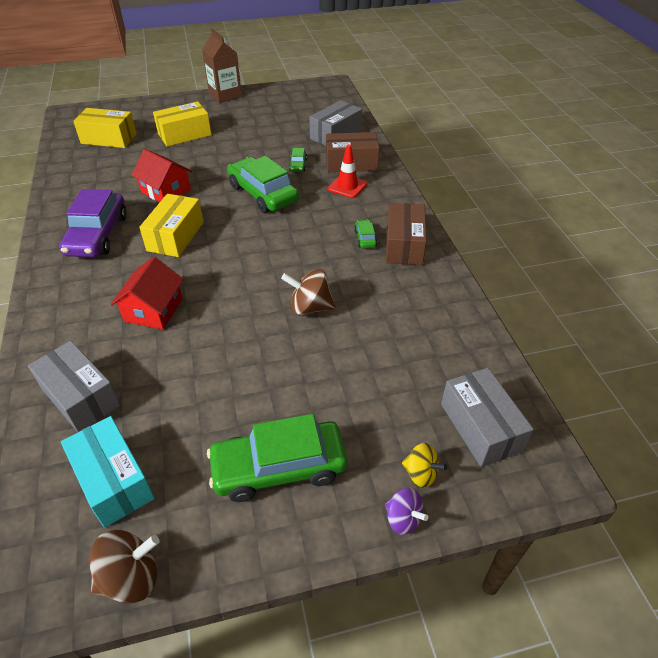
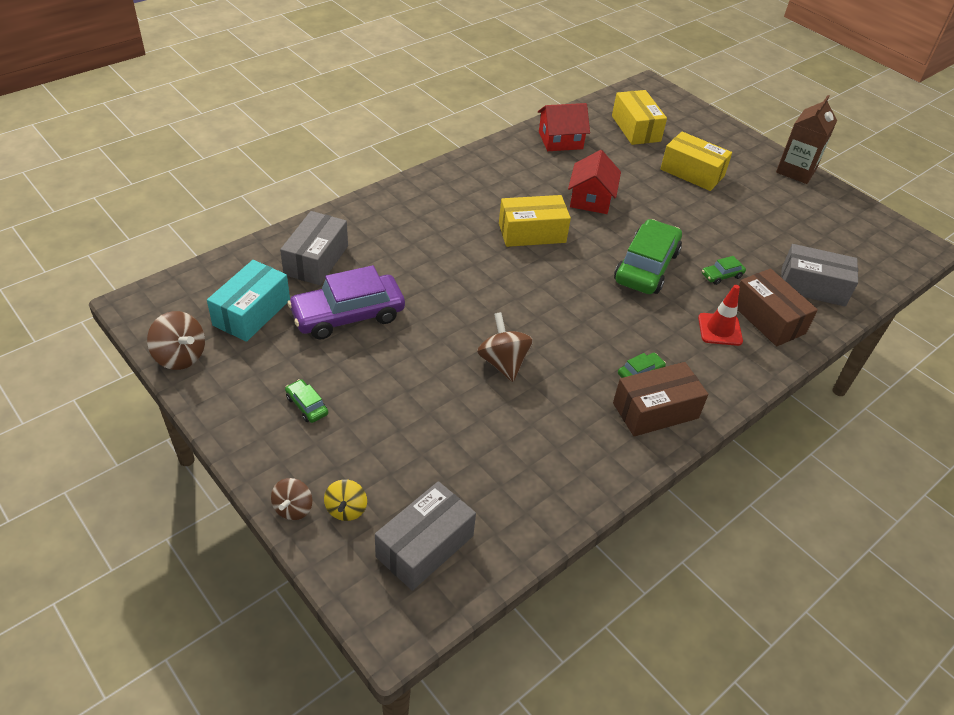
camera: 60 degrees right, 0 degrees up
purple car [59,189,127,257] -> purple car moved to [287,265,405,340]
red house [111,257,184,330] -> red house moved to [538,103,590,151]
green car [207,414,347,502] -> green car [285,379,328,423], size x0.43
purple spinning top [385,487,428,535] -> brown spinning top [271,478,313,520]

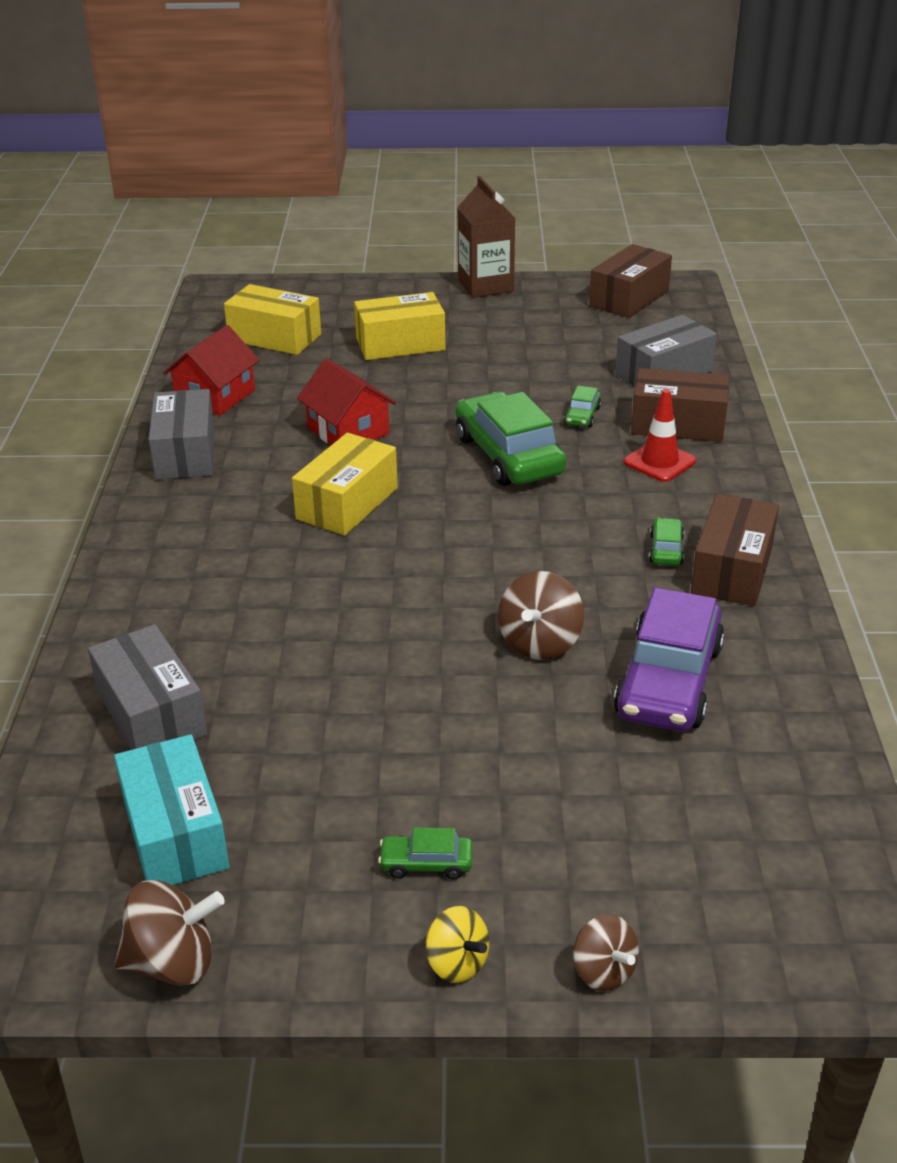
camera: 45 degrees left, 10 degrees down
purple car [287,265,405,340] -> purple car moved to [614,588,725,732]
yellow spinning top [324,479,367,521] -> yellow spinning top moved to [426,906,489,983]
grey box [375,481,476,591] -> grey box moved to [148,389,215,480]
brown spinning top [477,312,533,382] -> brown spinning top turned 90 degrees counterclockwise [498,571,584,660]
none -> brown box [589,244,672,318]

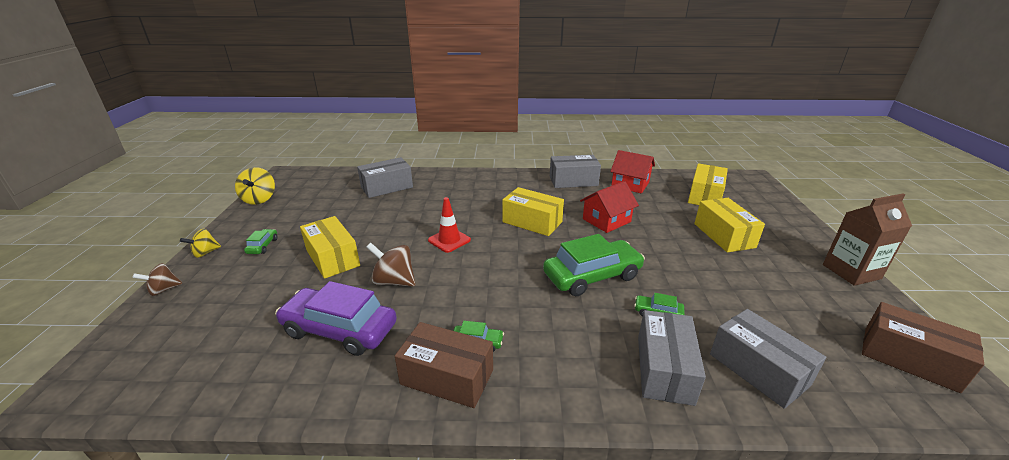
camera: 90 degrees right, 5 degrees down
turquoise box [114,734,229,885] -> none
brown spinning top [114,880,225,986] -> yellow spinning top [235,167,275,205]
red traffic cone [624,389,696,482] -> red traffic cone moved to [428,197,471,253]
brown box [631,368,729,442] -> grey box [638,310,706,406]
none -> yellow box [300,216,360,279]

